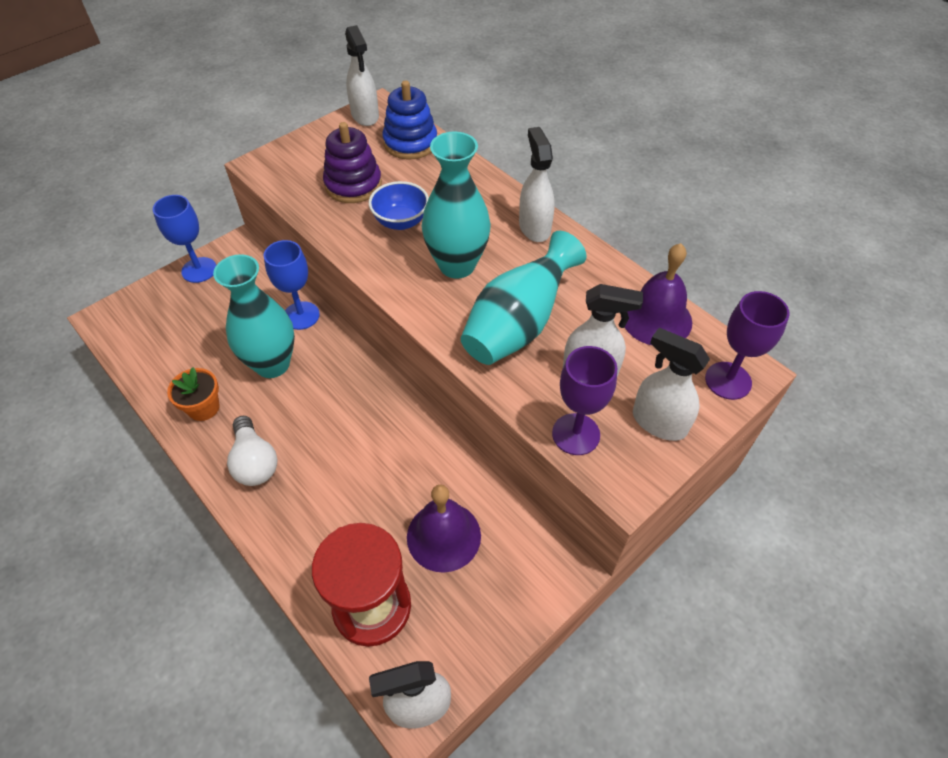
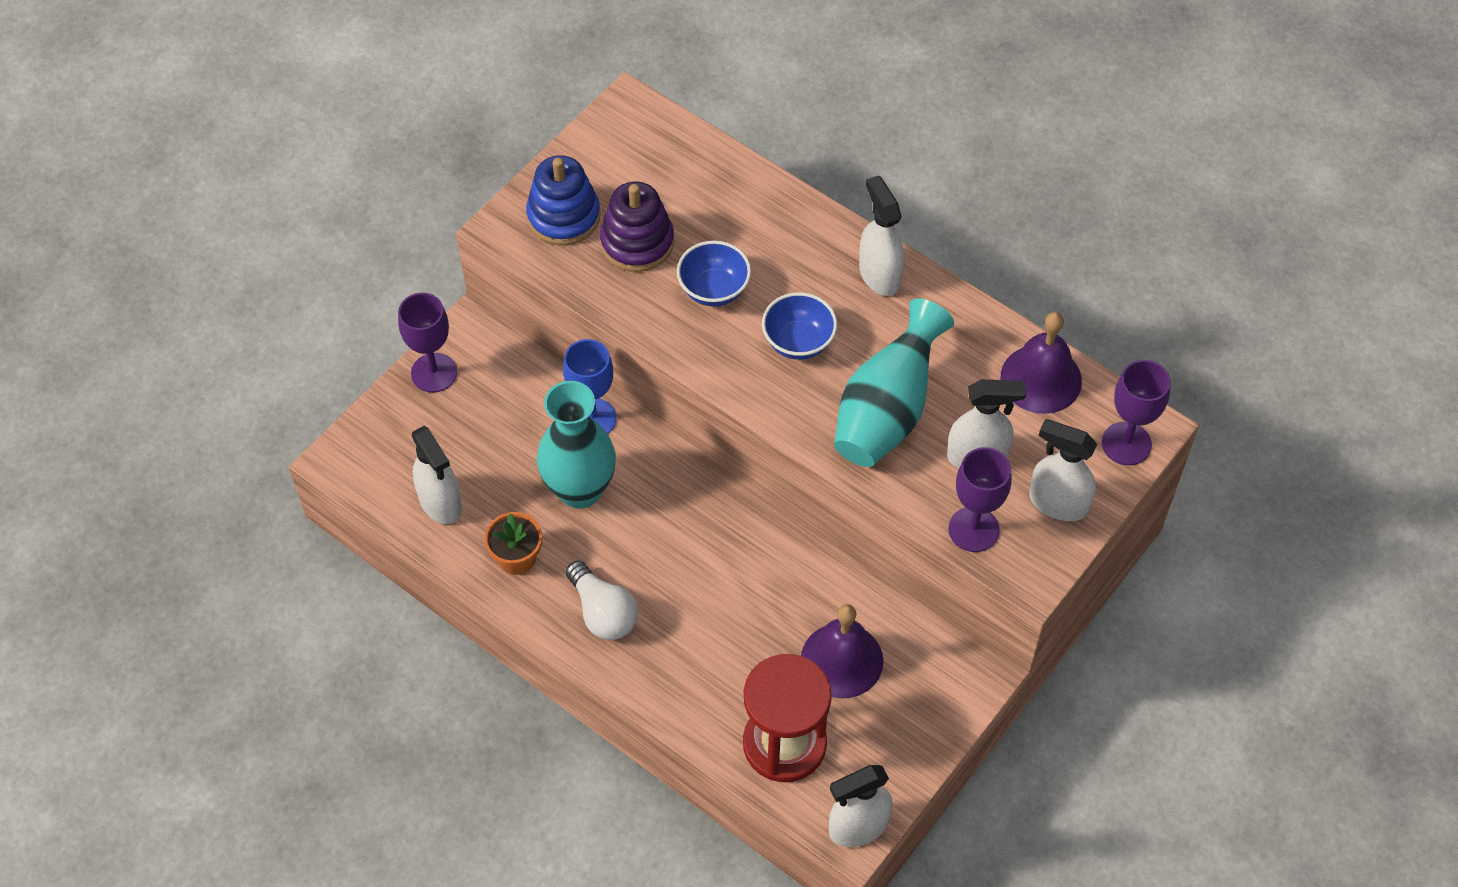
camera: 10 degrees left, 5 degrees up
blue goblet [153,195,216,283] -> purple goblet [398,293,457,393]
white spray bottle [345,25,379,126] -> white spray bottle moved to [412,426,462,524]
blue stacking toy [382,80,437,160] -> blue stacking toy moved to [526,155,600,245]
turquoise vase [422,131,491,279] -> blue bowl [762,292,837,360]

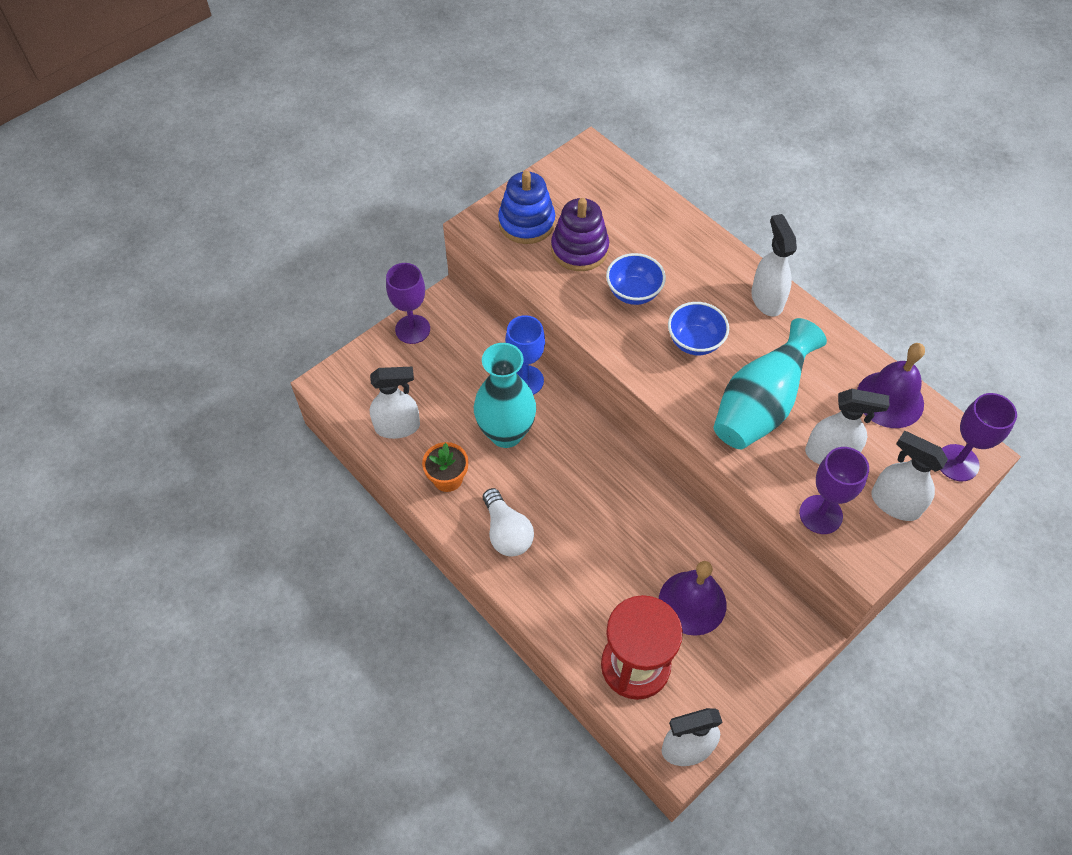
camera: 10 degrees right, 0 degrees up
white spray bottle [412,426,462,524] -> white spray bottle turned 75 degrees counterclockwise [370,367,420,439]

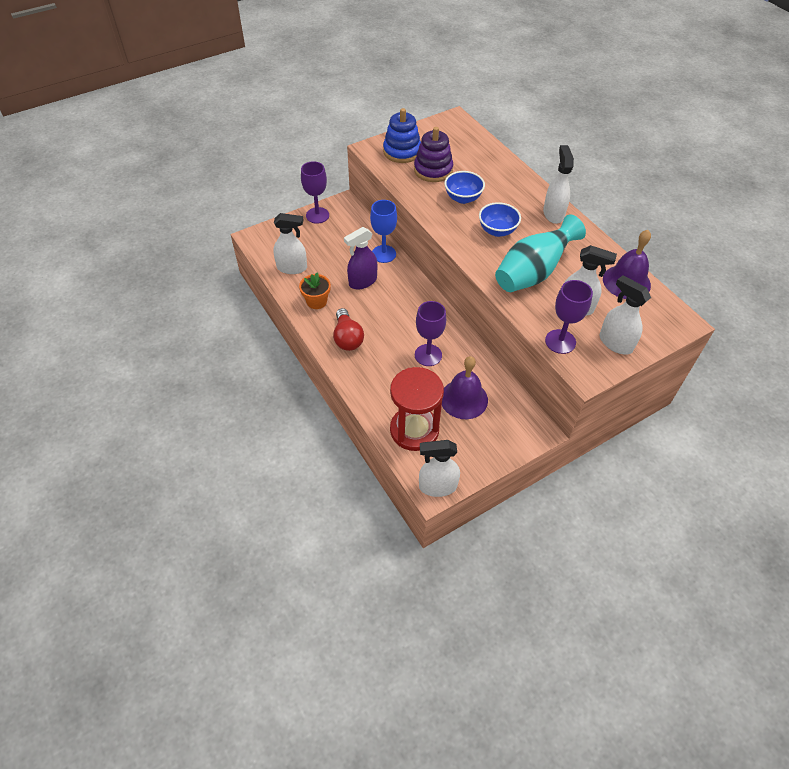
camera: 10 degrees right, 5 degrees down
turquoise vase [474,343,536,448] -> purple spray bottle [344,227,377,289]
white light bulb [483,488,534,556] -> red light bulb [333,308,364,351]
purple goblet [940,393,1017,481] -> purple goblet moved to [415,301,446,366]

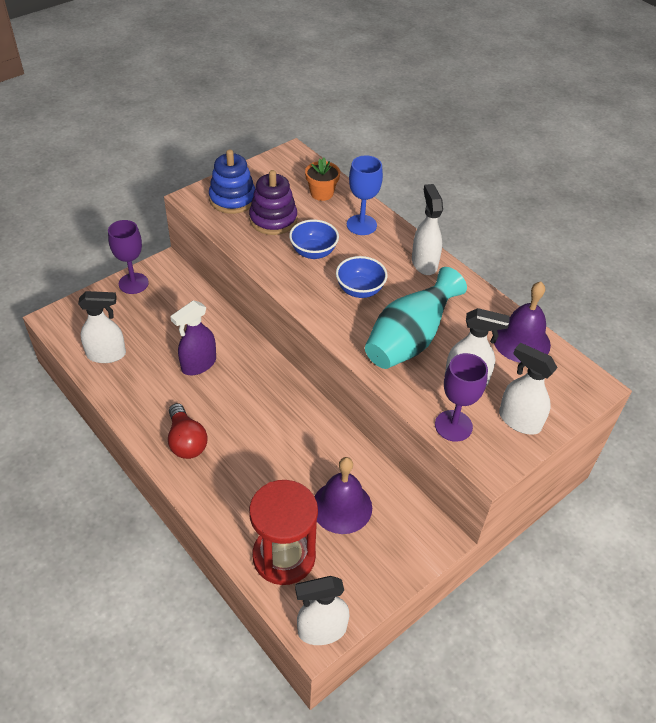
camera: 10 degrees left, 5 degrees down
orange flower pot [299,273,331,309] -> orange flower pot moved to [305,158,340,201]
blue goblet [370,200,397,263] -> blue goblet moved to [347,155,383,235]
purple goblet [415,301,446,366] -> none

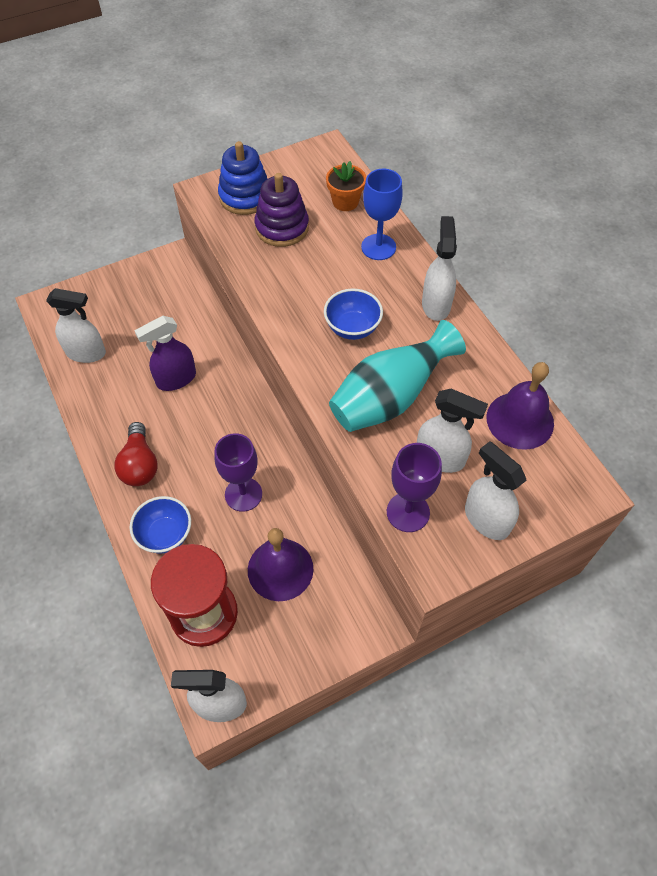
camera: 15 degrees right, 10 degrees up
purple goblet [108,220,149,294] -> purple goblet moved to [214,433,262,512]
blue bowl [289,219,339,259] -> blue bowl moved to [130,496,191,554]

